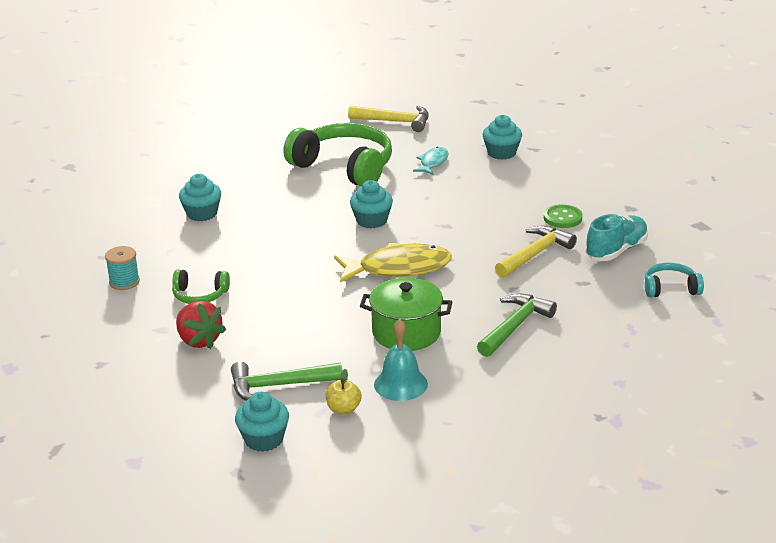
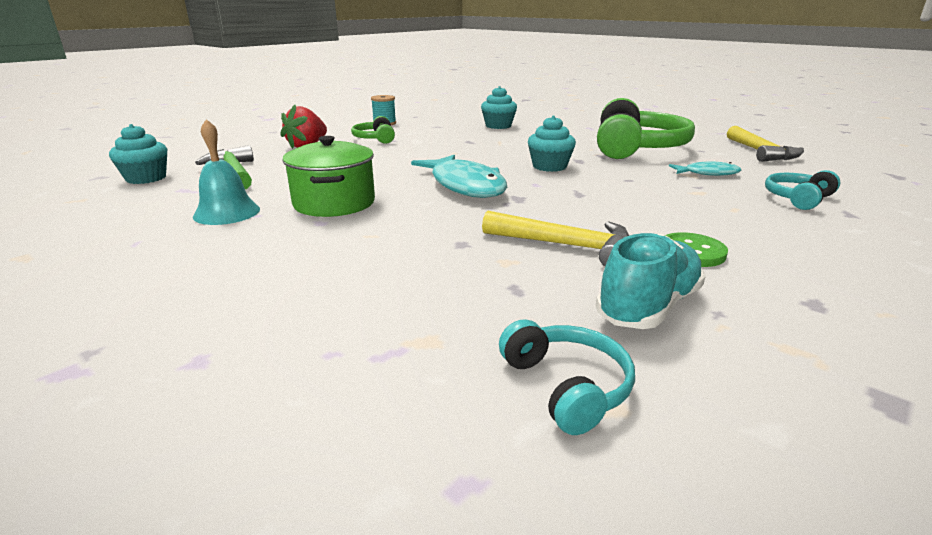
camera: 70 degrees right, 5 degrees down
yellow apple [326,369,361,415] -> none
yellow fish [334,242,452,283] -> turquoise fish [411,155,507,198]
green hammer [477,293,557,357] -> none
turquoise cupcake [483,115,522,160] -> turquoise headphones [765,170,840,210]
turquoise shoe [586,214,648,261] -> turquoise shoe turned 75 degrees counterclockwise [596,233,706,329]

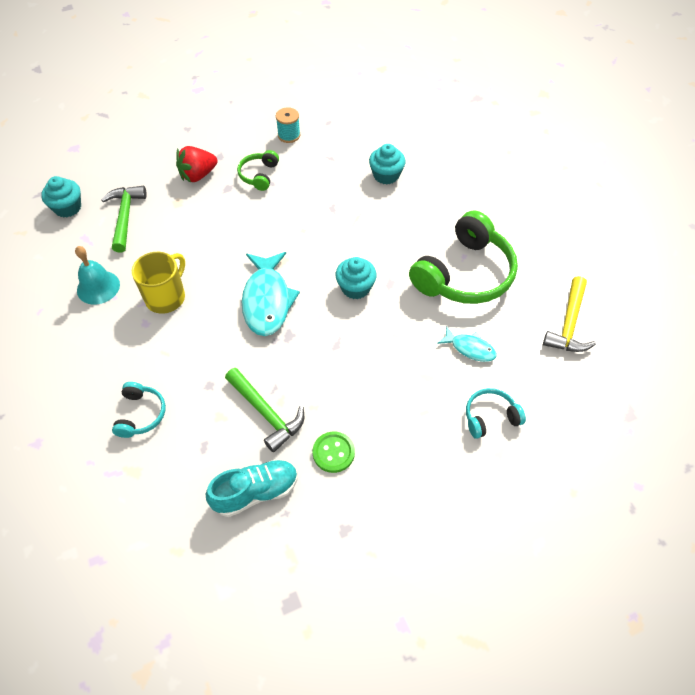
camera: 25 degrees right, 30 degrees up
green pot [282,136,375,217] -> yellow mug [132,252,185,314]
yellow hammer [482,211,629,266] -> green hammer [225,368,304,452]
turquoise headphones [499,319,635,435] -> turquoise headphones moved to [112,382,166,438]

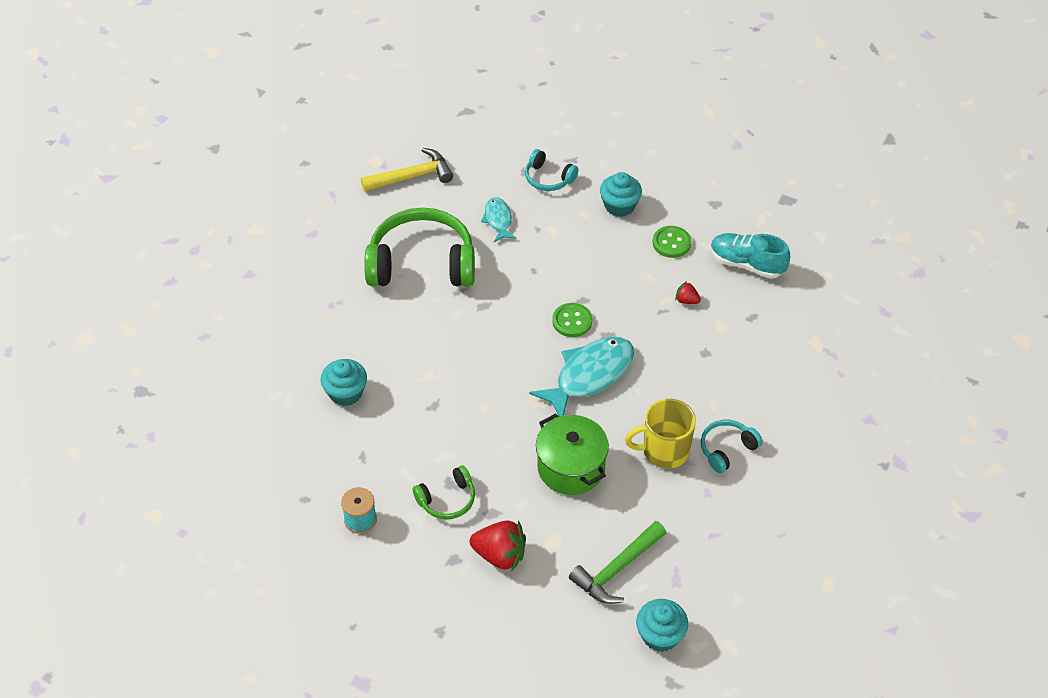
camera: 130 degrees left, 5 degrees down
turquoise bell [75,246,120,305] -> none
turquoise headphones [112,382,166,438] -> turquoise headphones moved to [701,420,763,473]
green hammer [225,368,304,452] -> red strawberry [675,281,701,304]
turquoise cupcake [335,257,377,299] -> turquoise cupcake moved to [600,172,642,217]
none -> green pot [536,413,609,495]
none -> green button [552,303,592,337]

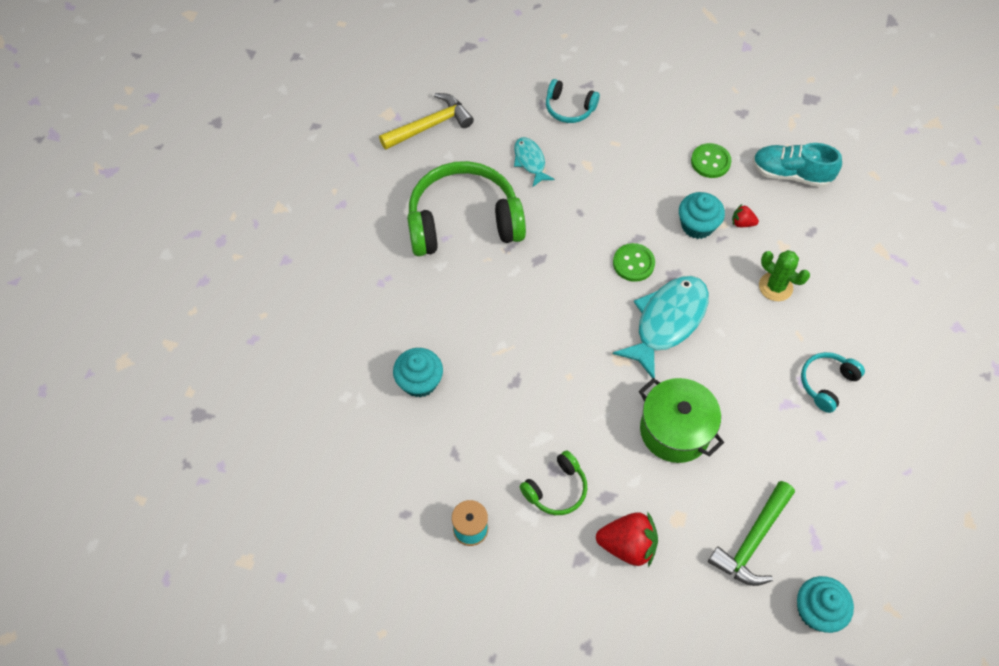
camera: 10 degrees left, 10 degrees up
turquoise cupcake [600,172,642,217] -> turquoise cupcake moved to [679,192,725,239]
yellow mug [625,399,696,469] -> none
none -> green cactus [759,250,810,301]

